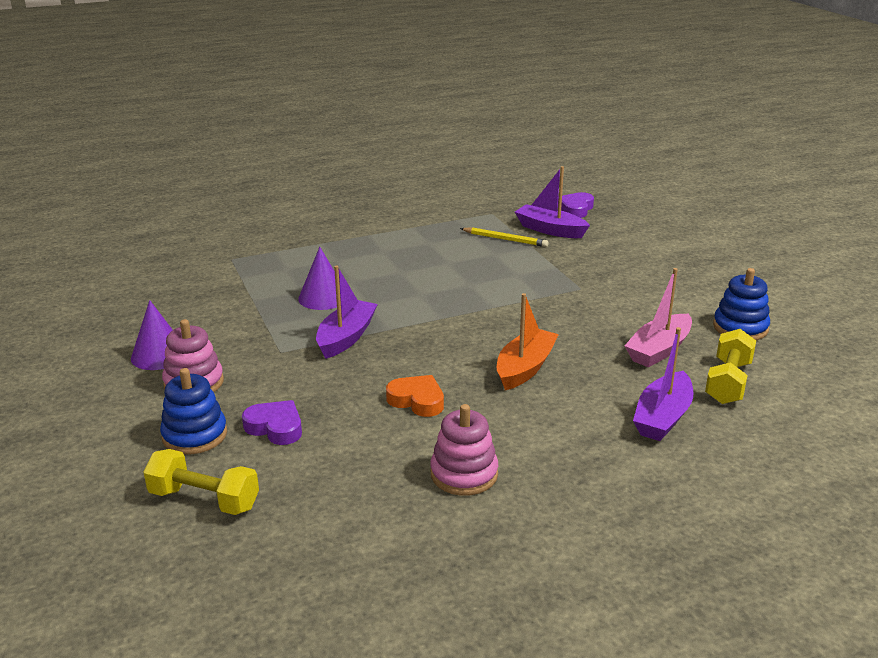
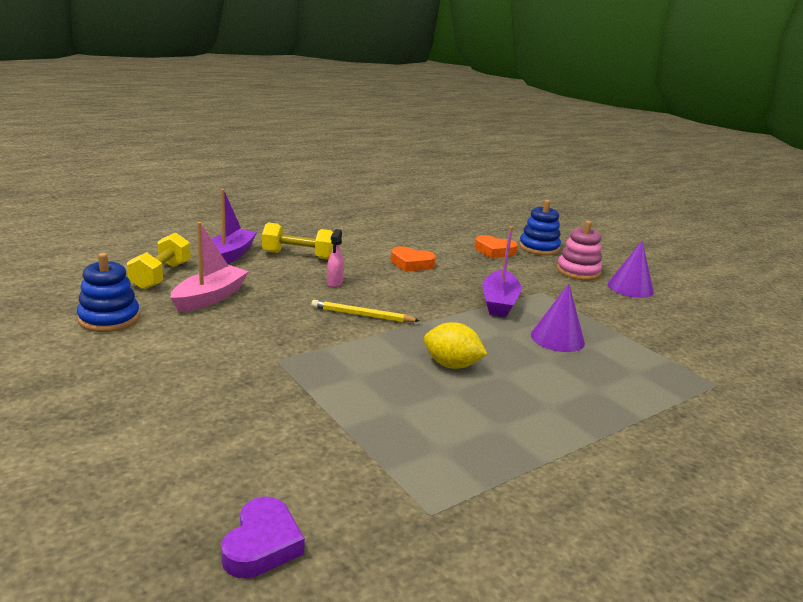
camera: 165 degrees right, 5 degrees down
yellow dumbbell [143,449,259,515] -> yellow dumbbell moved to [262,222,333,260]
purple heart [242,400,302,445] -> orange heart [475,235,518,258]
pink stacking toy [430,404,498,496] -> none
yellow pencil [460,227,549,247] -> yellow pencil moved to [311,300,420,322]
orange boat [497,293,559,390] -> pink spray bottle [327,229,344,287]
purple boat [515,166,590,238] -> none
none -> yellow lemon [424,322,487,369]

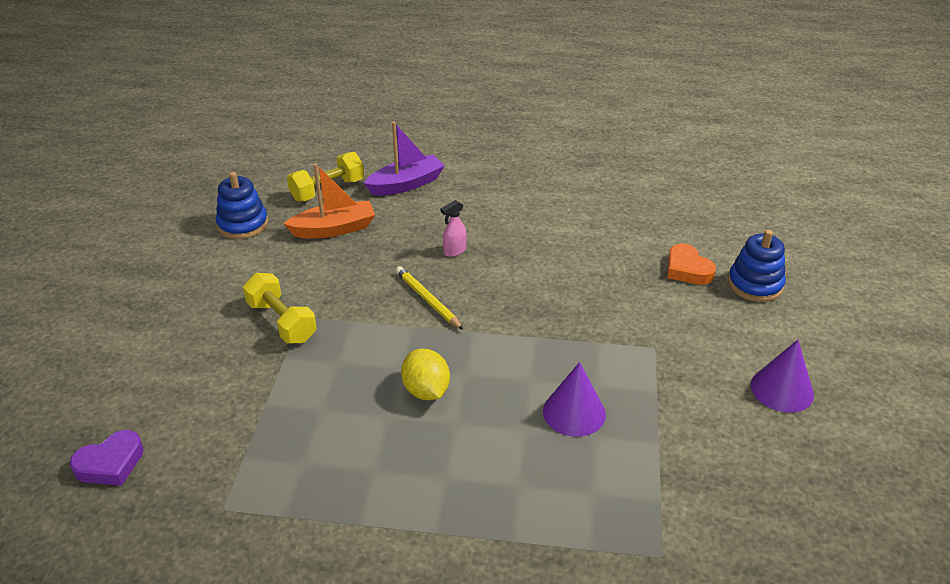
camera: 45 degrees right, 15 degrees up
pink boat [170,222,249,312] -> orange boat [283,163,375,238]
yellow dumbbell [262,222,333,260] -> yellow dumbbell moved to [243,273,317,344]
orange heart [390,246,436,272] -> none
purple boat [483,226,521,317] -> none
pink stacking toy [557,221,602,280] -> none

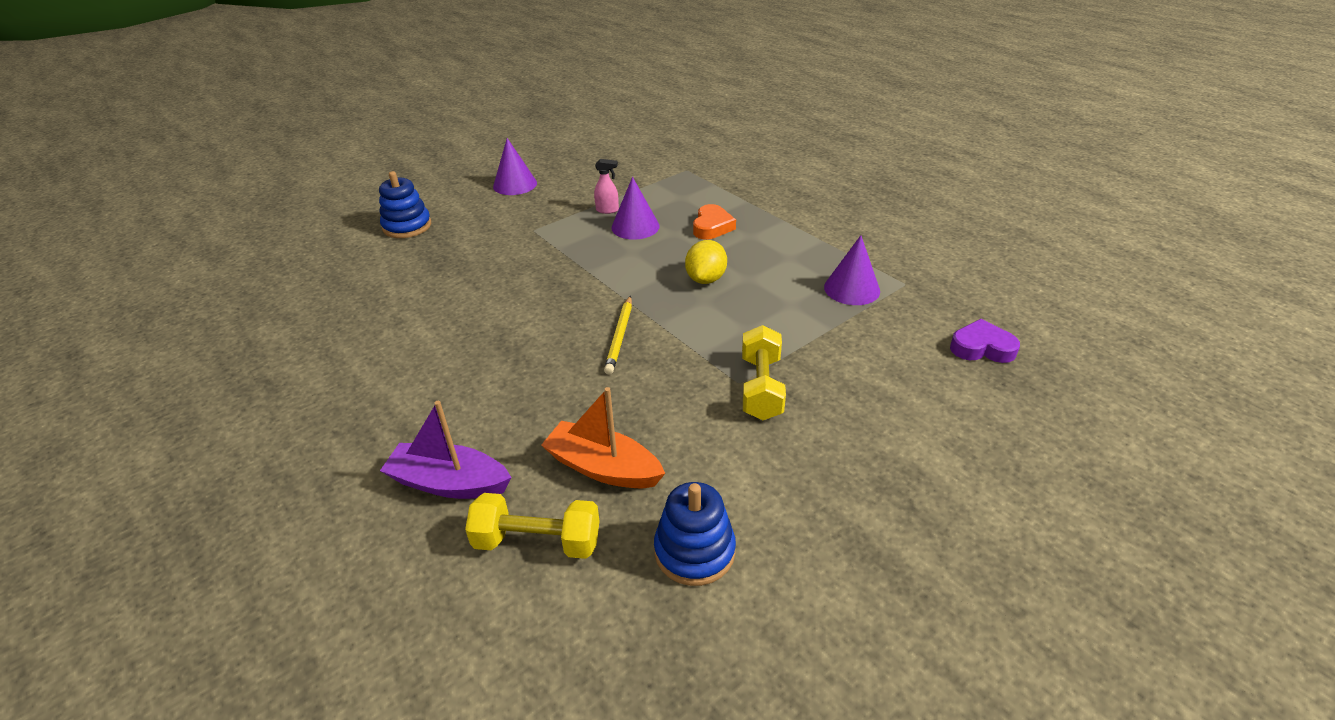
camera: 135 degrees left, 0 degrees up
pink spray bottle [441,200,466,257] -> pink spray bottle moved to [594,159,619,214]
orange heart [667,243,716,285] -> orange heart moved to [693,204,736,239]
none -> purple cone [824,235,880,305]

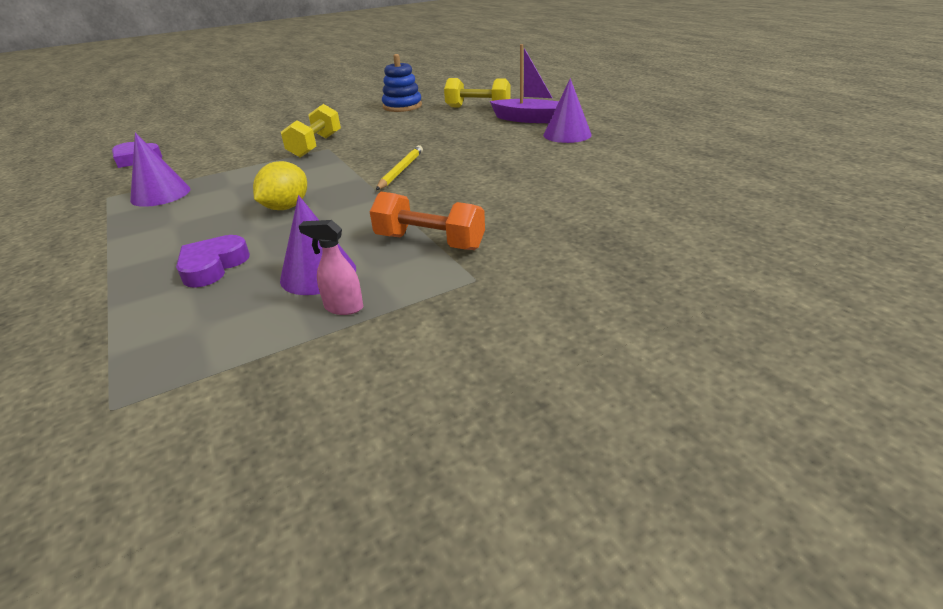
camera: 170 degrees left, 5 degrees down
blue stacking toy [379,171,431,238] -> none
purple cone [493,138,537,195] -> purple cone moved to [543,78,592,143]
orange boat [541,387,665,488] -> none
orange heart [693,204,736,239] -> purple heart [176,235,250,288]
none -> orange dumbbell [370,192,485,250]

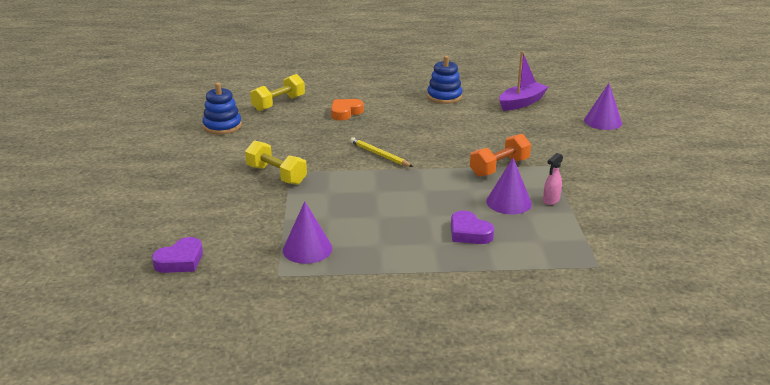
camera: 65 degrees left, 5 degrees down
yellow lemon [253,161,307,210] -> none
purple boat [490,44,559,123] -> purple boat moved to [499,51,548,111]
purple cone [543,78,592,143] -> purple cone moved to [584,83,622,130]
none -> orange heart [331,99,364,120]
none -> blue stacking toy [427,56,463,104]

